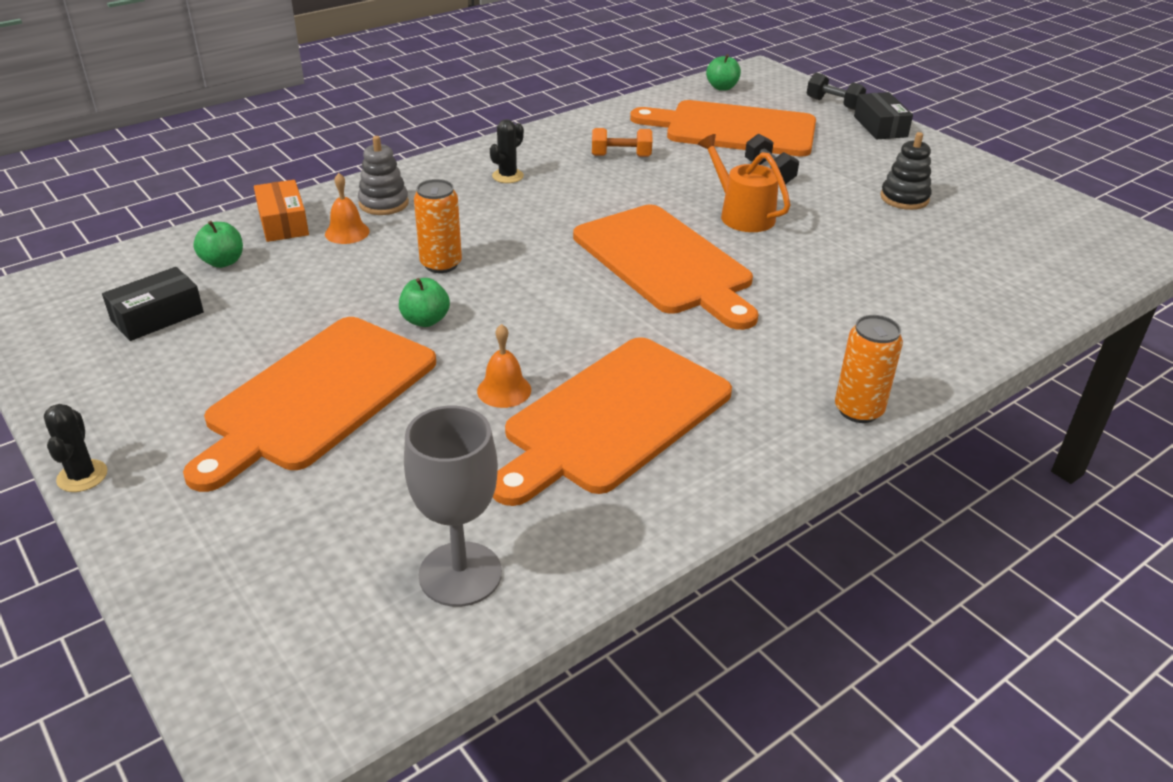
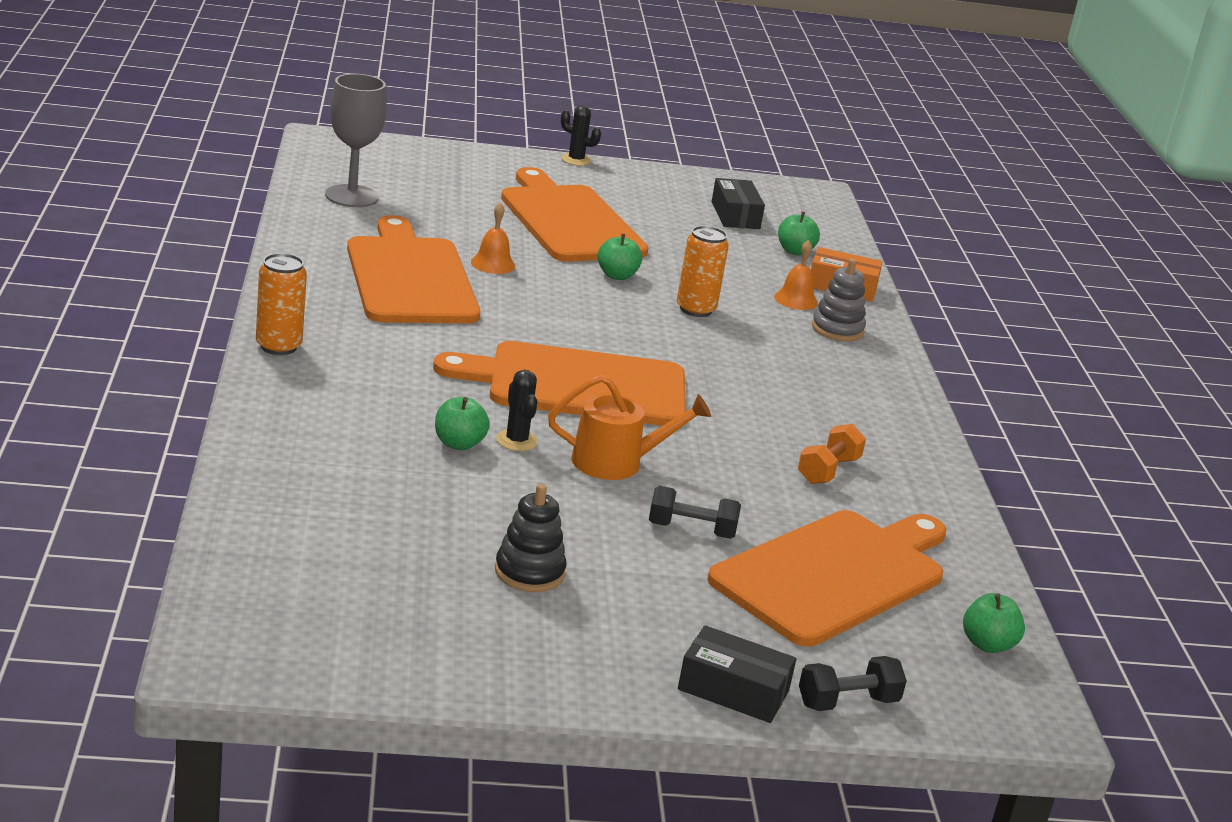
camera: 120 degrees right, 10 degrees down
black cactus [490,119,524,183] -> black cactus moved to [496,370,538,451]
none -> green apple [435,397,490,450]

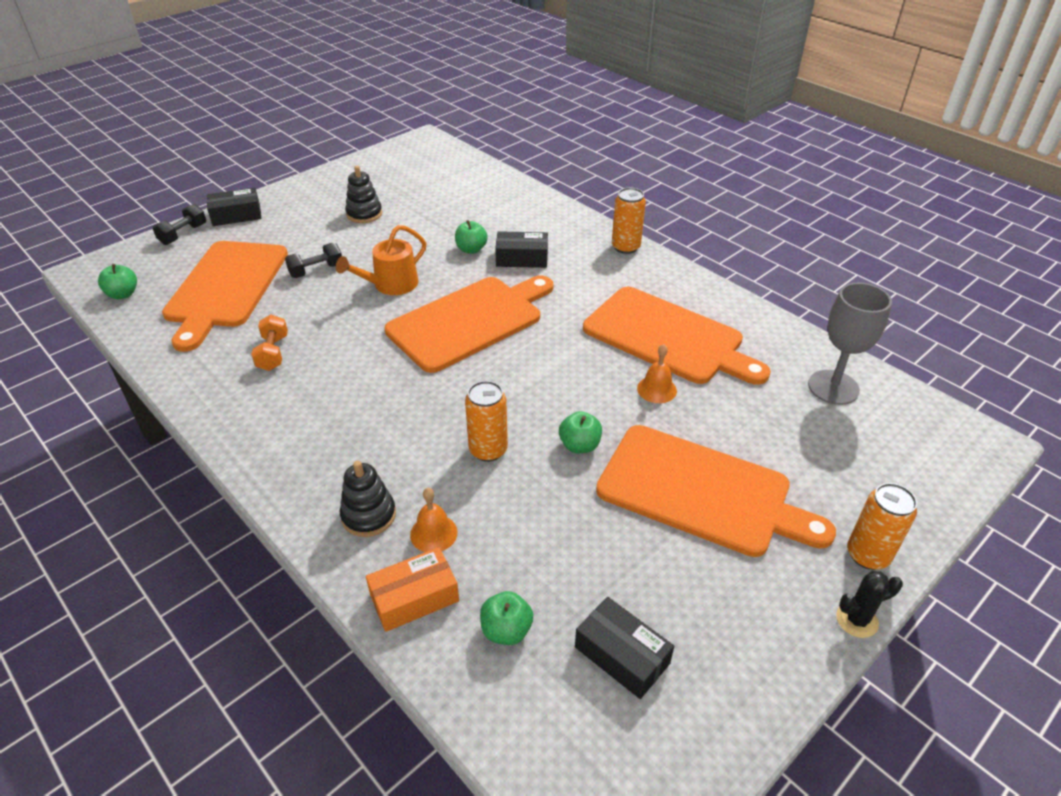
camera: 145 degrees right, 15 degrees up
black cactus [496,370,538,451] -> none
grey stacking toy [812,259,866,341] -> black stacking toy [340,461,396,537]
none -> black box [495,231,548,268]
none -> orange can [847,483,917,570]

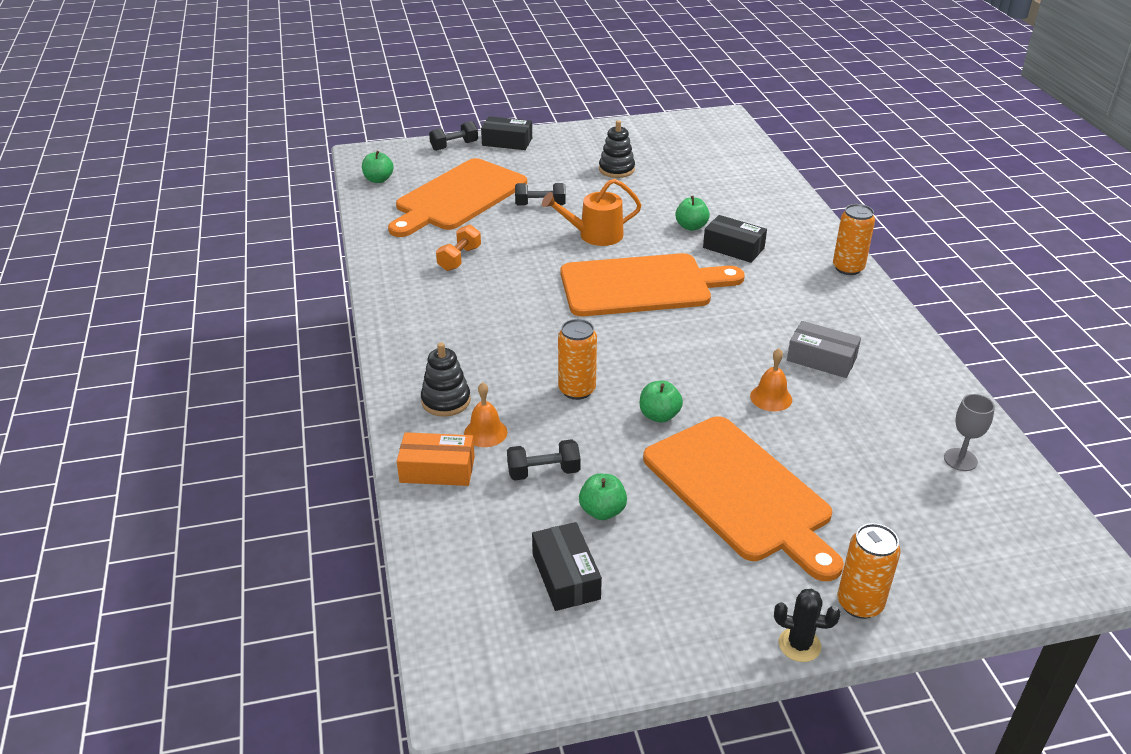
camera: 30 degrees right, 5 degrees down
green apple [480,591,533,645] -> green apple moved to [579,474,627,520]
orange cutting board [583,287,771,385] -> grey box [787,321,861,378]
grey goblet [808,282,892,405] -> grey goblet [944,394,995,471], size x0.58
none -> black dumbbell [507,439,580,481]

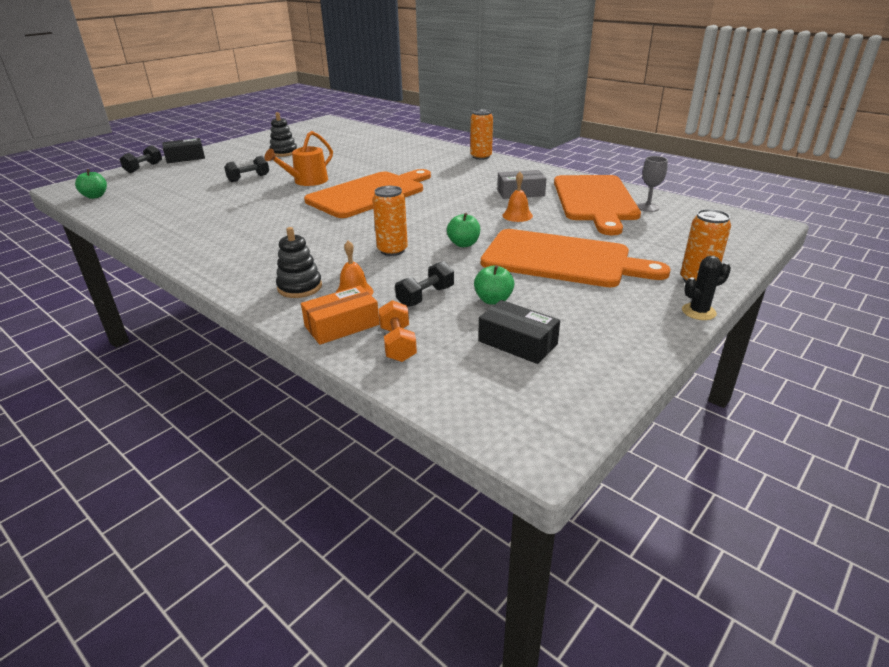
camera: 35 degrees left, 5 degrees down
orange cutting board [388,158,527,237] -> orange cutting board moved to [554,175,641,235]
orange dumbbell [436,225,481,271] -> orange dumbbell moved to [378,300,417,362]
green apple [675,196,710,231] -> none
black box [703,215,767,263] -> none

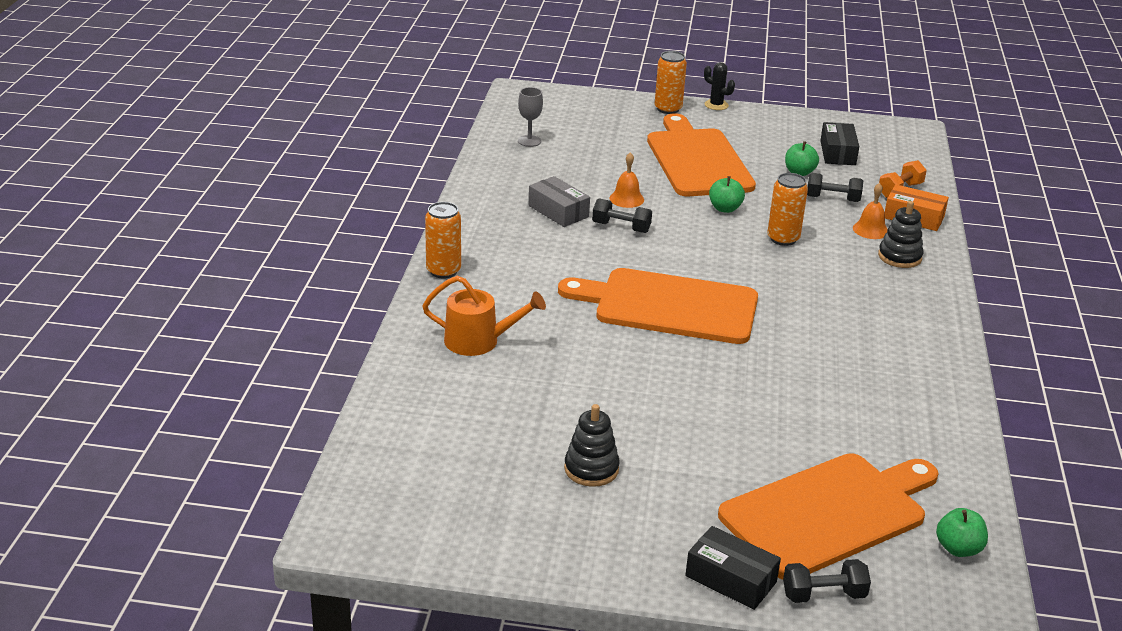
camera: 125 degrees left, 0 degrees up
black dumbbell [224,156,269,182] -> black dumbbell moved to [592,198,652,233]
orange watering can [264,131,333,186] -> orange watering can moved to [422,276,546,356]
orange cutting board [554,175,641,235] -> orange cutting board moved to [718,453,939,580]

